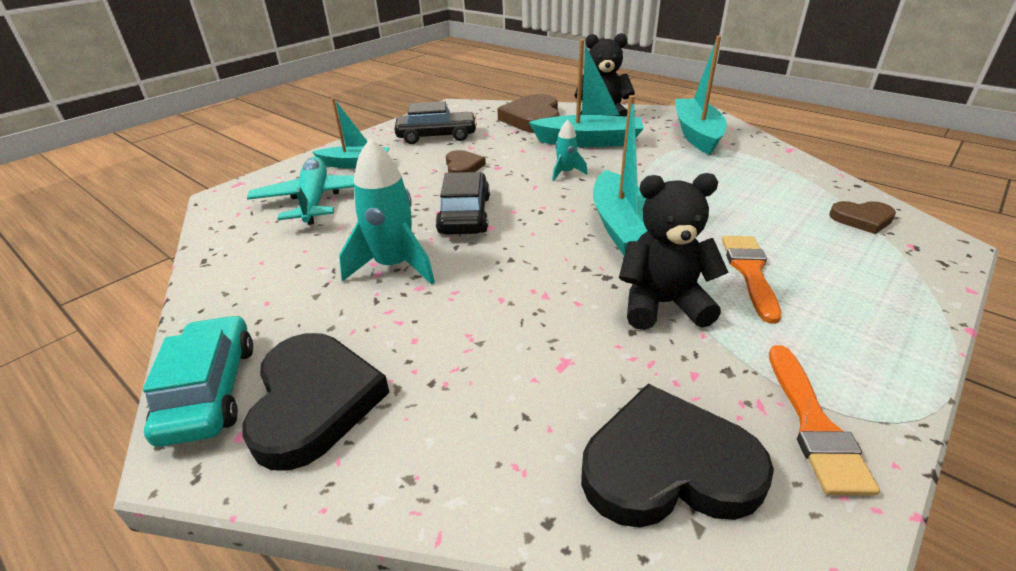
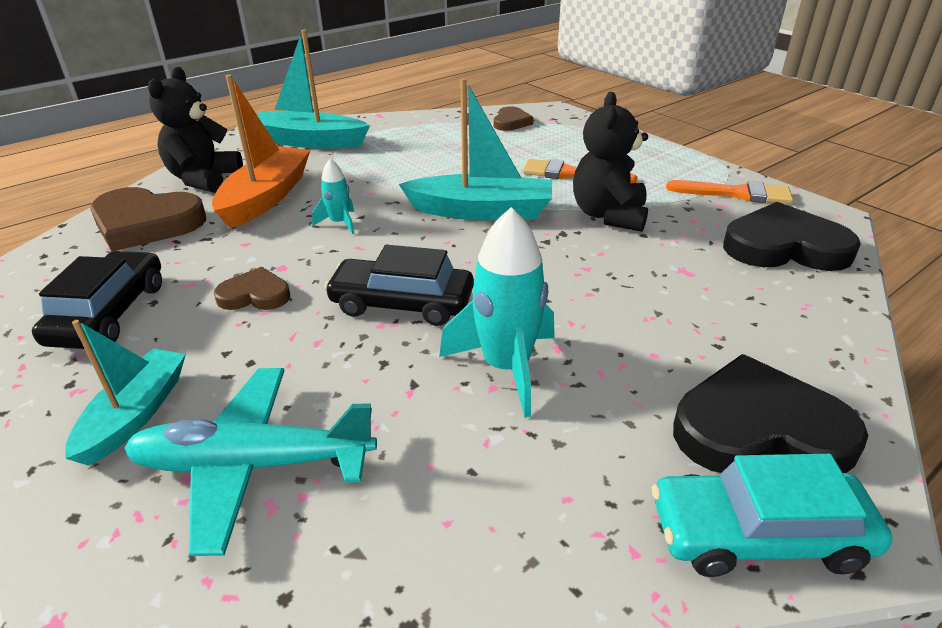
camera: 80 degrees left, 0 degrees up
turquoise boat [529,39,644,147] -> orange boat [212,74,310,228]
black heart [581,384,774,528] -> black heart turned 90 degrees clockwise [723,202,861,271]

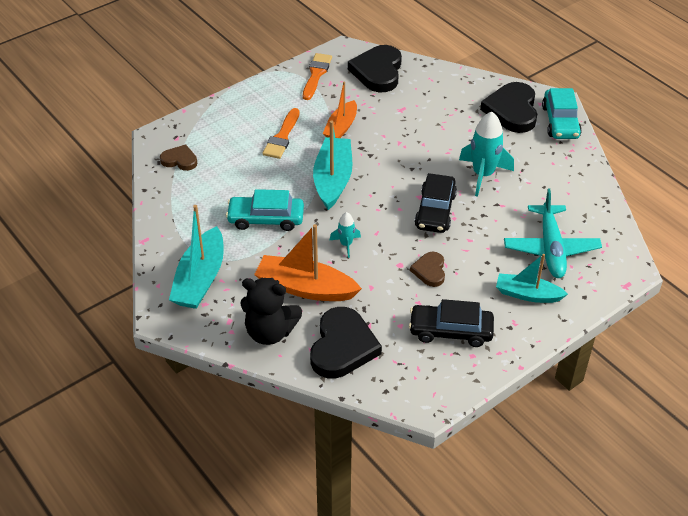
camera: 90 degrees left, 10 degrees up
brown heart [90,187,206,252] -> black heart [310,307,382,379]
black teddy bear [573,92,648,232] -> orange boat [323,81,357,138]
none -> turquoise car [226,189,304,231]

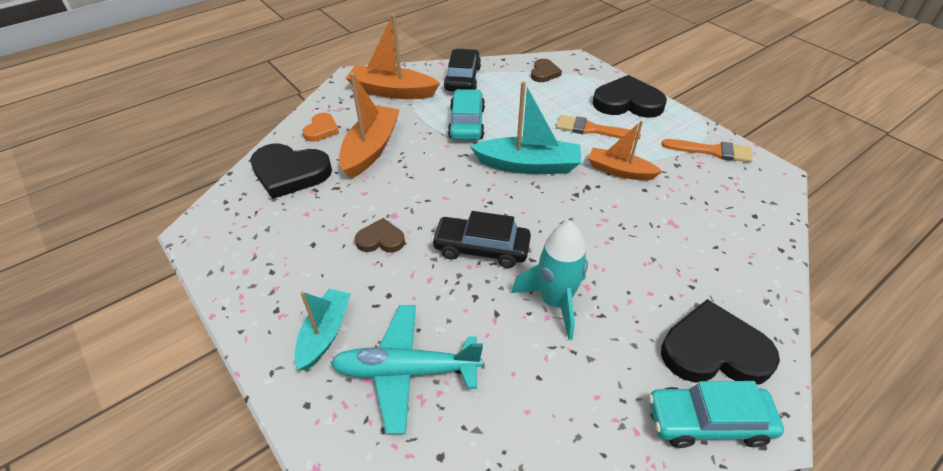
camera: 90 degrees right, 0 degrees up
turquoise boat [169,205,224,309] -> orange boat [346,14,440,99]
black teddy bear [240,278,302,345] -> orange heart [302,113,339,142]
turquoise rocket [330,212,361,258] -> none
black heart [348,45,402,92] -> black heart moved to [593,75,667,118]
black car [409,299,494,347] -> black car moved to [444,49,481,92]

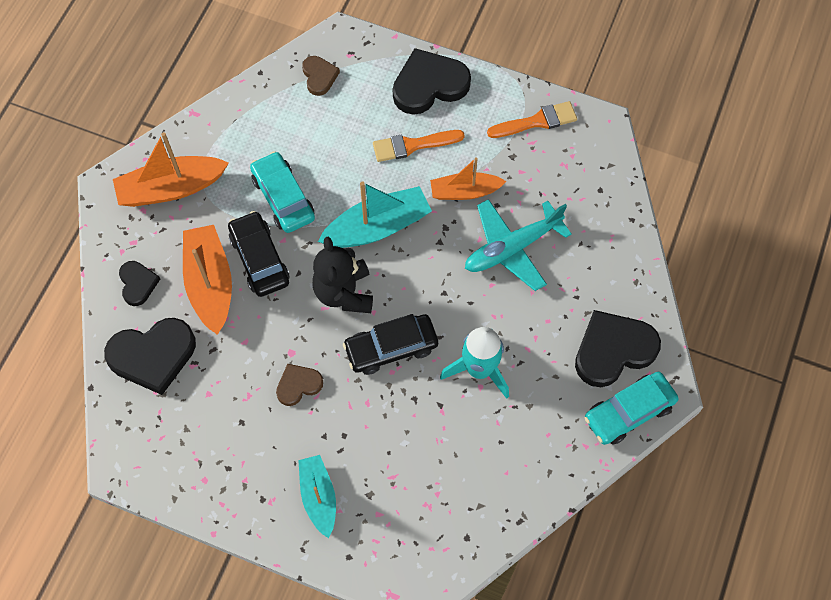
camera: 30 degrees left, 20 degrees up
orange heart [302,113,339,142] -> black heart [119,261,160,306]
turquoise plane [331,305,483,434] -> turquoise plane moved to [465,199,572,291]
black car [444,49,481,92] -> black car moved to [228,211,289,297]
none -> black teddy bear [313,236,373,313]

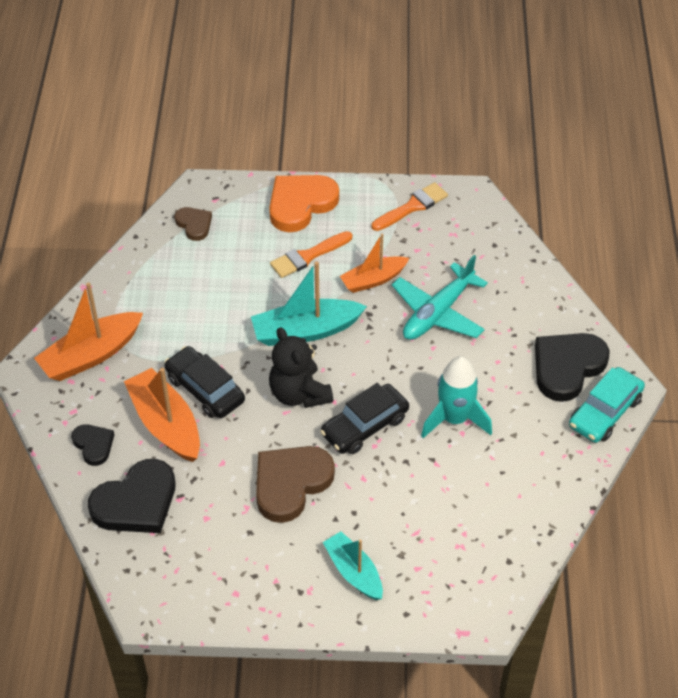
camera: 20 degrees left, 15 degrees down
turquoise car [250,151,315,233] -> none
brown heart [276,364,323,406] -> brown heart [256,446,335,523], size x1.85
turquoise boat [318,181,432,248] -> turquoise boat turned 150 degrees counterclockwise [251,261,367,346]
black heart [393,48,471,115] -> orange heart [269,175,339,232]

